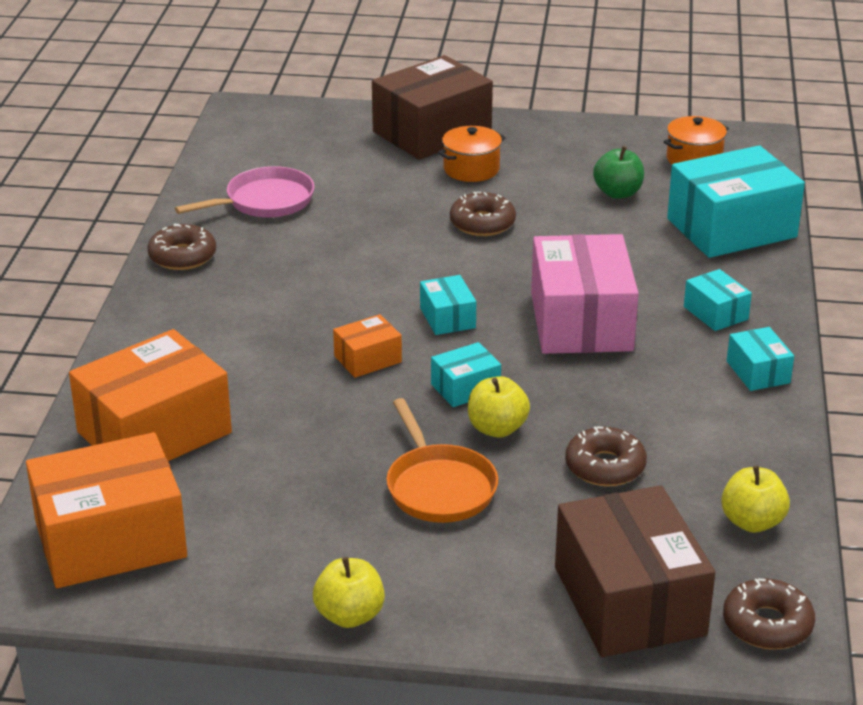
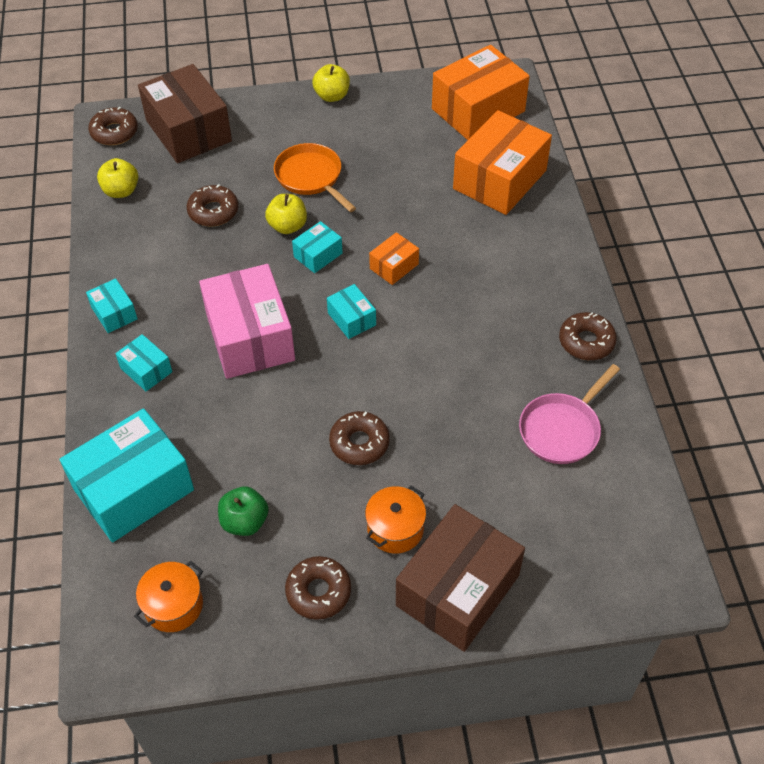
camera: 165 degrees right, 20 degrees up
none -> brown donut [285,556,351,620]

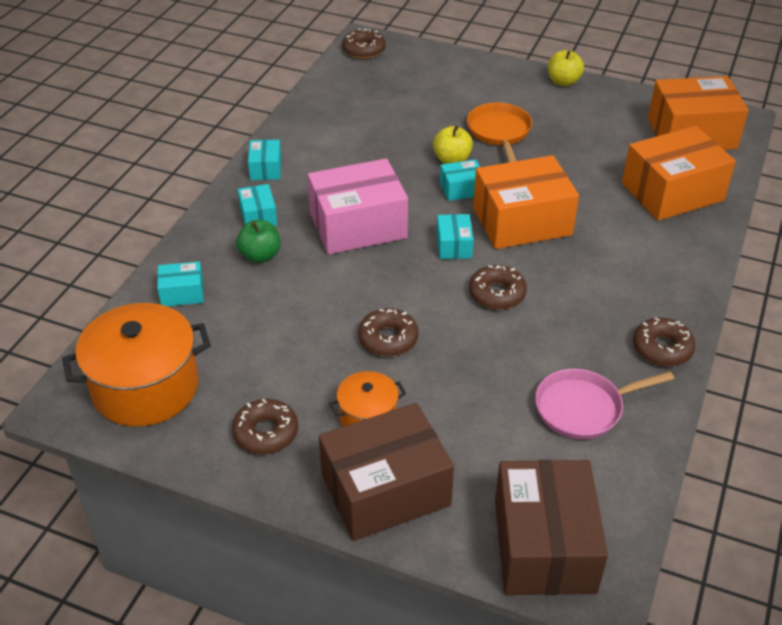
camera: 30 degrees right, 10 degrees down
turquoise box [59,408,194,542] -> turquoise box [157,261,204,306], size x0.47
yellow apple [97,158,138,198] -> none
orange pot [134,561,203,632] -> orange pot [62,303,211,426], size x1.89
brown box [138,64,232,163] -> brown box moved to [495,460,608,595]
brown donut [187,184,238,227] -> brown donut moved to [469,265,527,310]
pink box [199,264,295,379] -> pink box turned 60 degrees clockwise [308,158,408,254]
green apple [218,486,269,536] -> green apple moved to [236,220,281,263]
orange box [369,232,419,285] -> orange box [473,155,579,249], size x2.12

